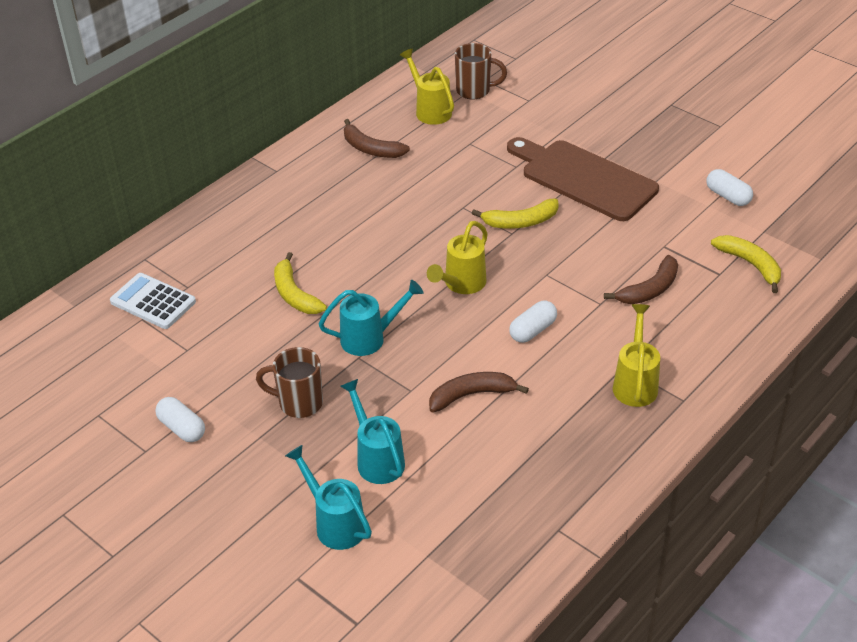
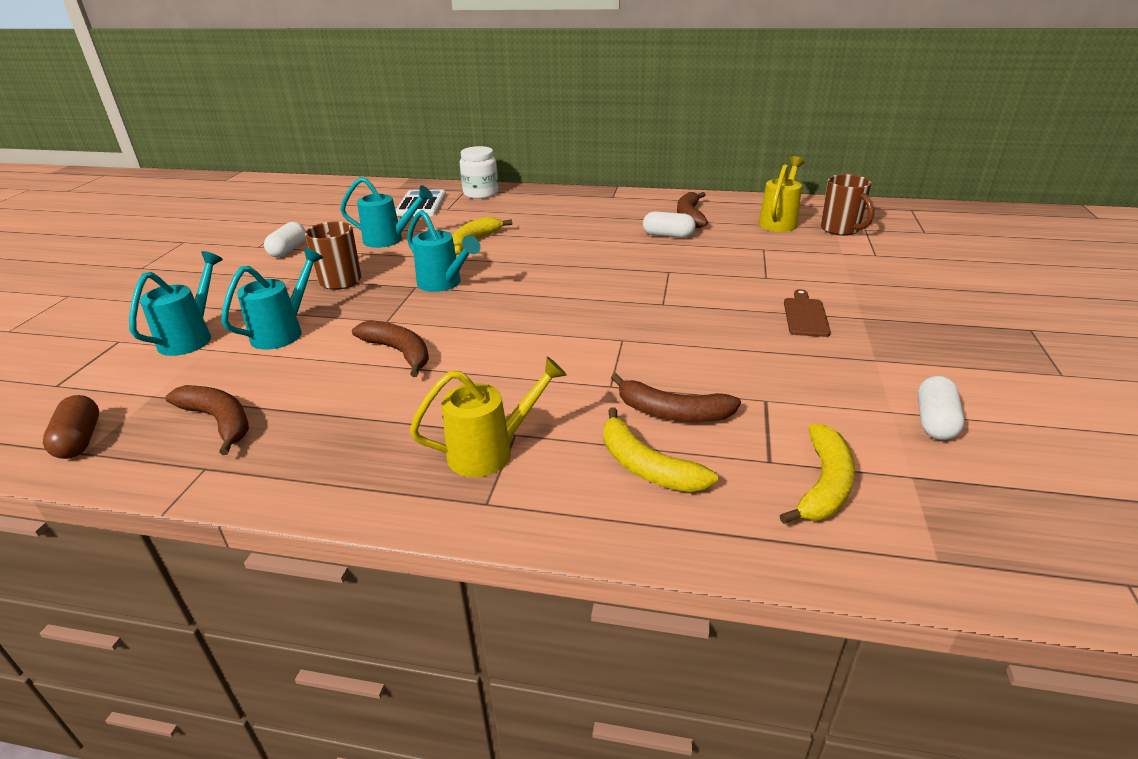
camera: 60 degrees right, 10 degrees down
yellow watering can [427,221,488,294] -> none
yellow banana [472,199,559,229] -> yellow banana moved to [604,407,718,492]
brown cutting board [507,137,659,221] -> brown cutting board [784,289,831,337], size x0.44
white capsule [509,301,557,343] -> white capsule moved to [643,211,696,238]
none -> brown capsule [43,395,99,459]
none -> brown banana [165,385,249,455]
none -> turquoise watering can [340,177,433,248]
none -> white jar [460,146,499,199]

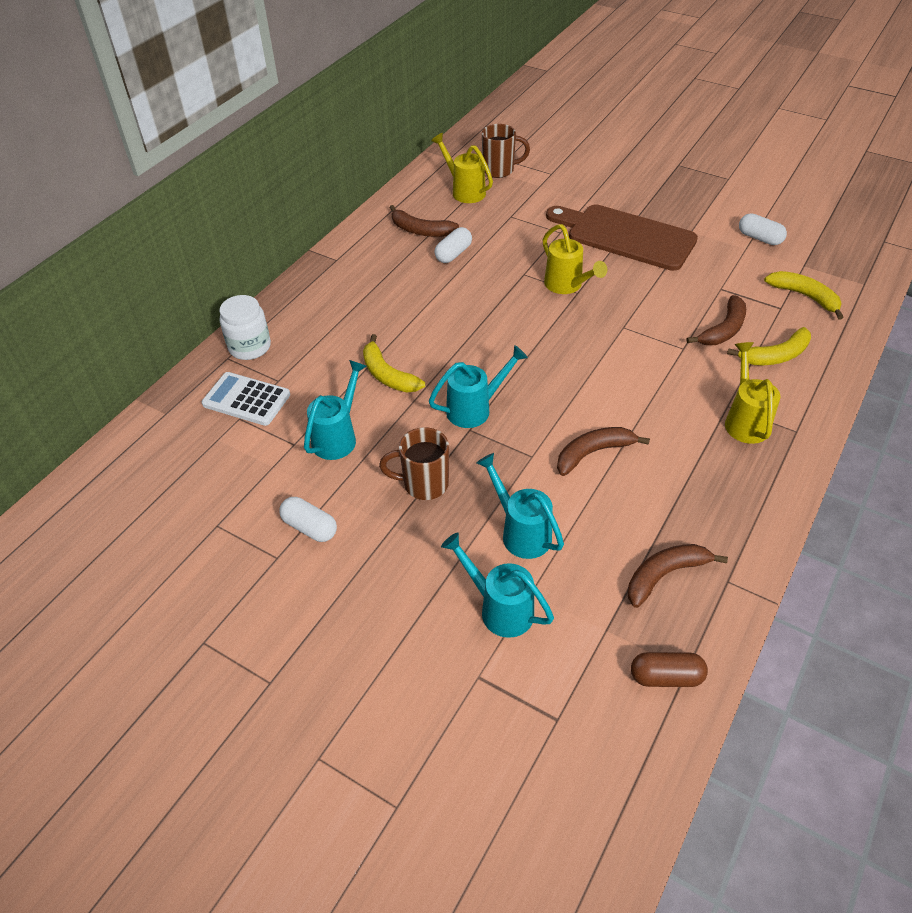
camera: 70 degrees left, 15 degrees up
brown cutting board [784,289,831,337] -> brown cutting board [546,204,698,271], size x2.29
none -> yellow watering can [543,224,607,294]

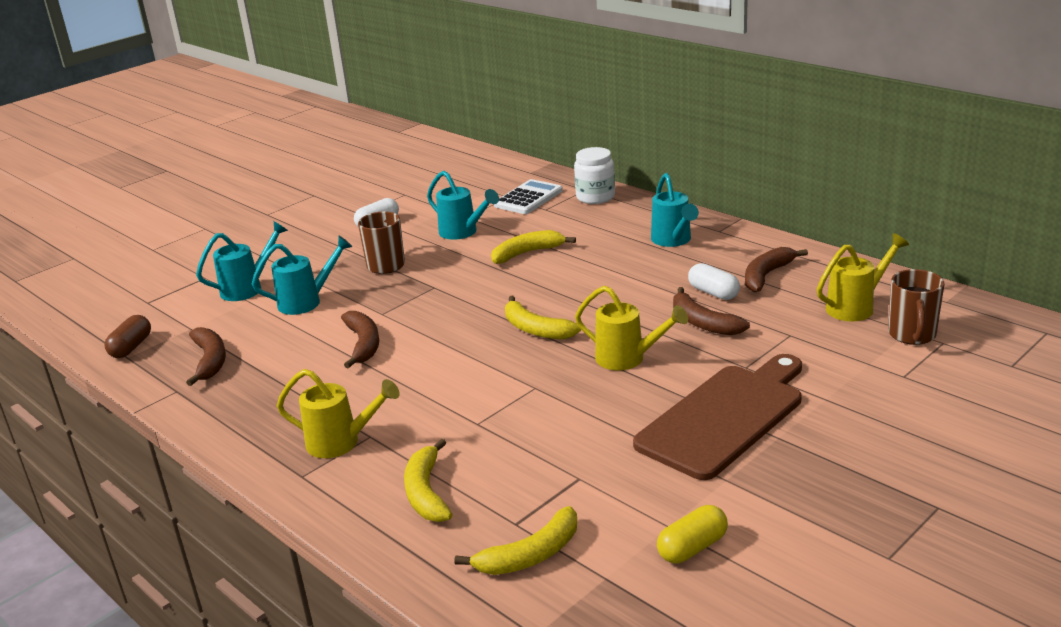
camera: 105 degrees right, 20 degrees down
turquoise watering can [429,345,528,428] -> turquoise watering can moved to [651,173,699,247]
yellow watering can [543,224,607,294] -> yellow watering can turned 135 degrees counterclockwise [575,286,688,370]
brown banana [687,295,746,345] -> brown banana moved to [673,287,750,335]
white capsule [739,213,787,245] -> yellow capsule [657,505,728,563]
none -> yellow banana [505,296,581,339]

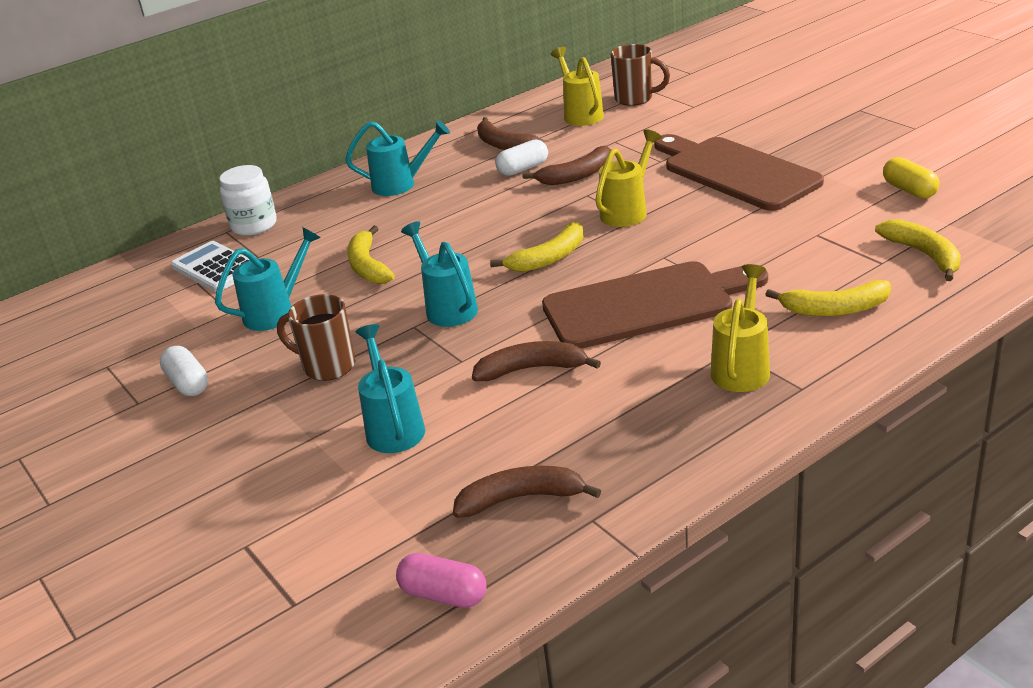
camera: 80 degrees left, 5 degrees up
brown capsule [104,315,151,358] -> pink capsule [396,553,486,608]
turquoise watering can [196,221,288,301] -> turquoise watering can moved to [401,221,478,327]
none -> brown cutting board [542,261,768,349]

